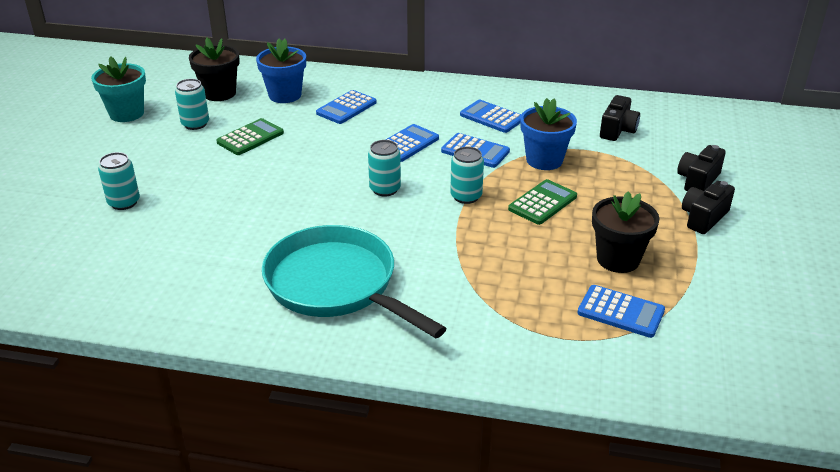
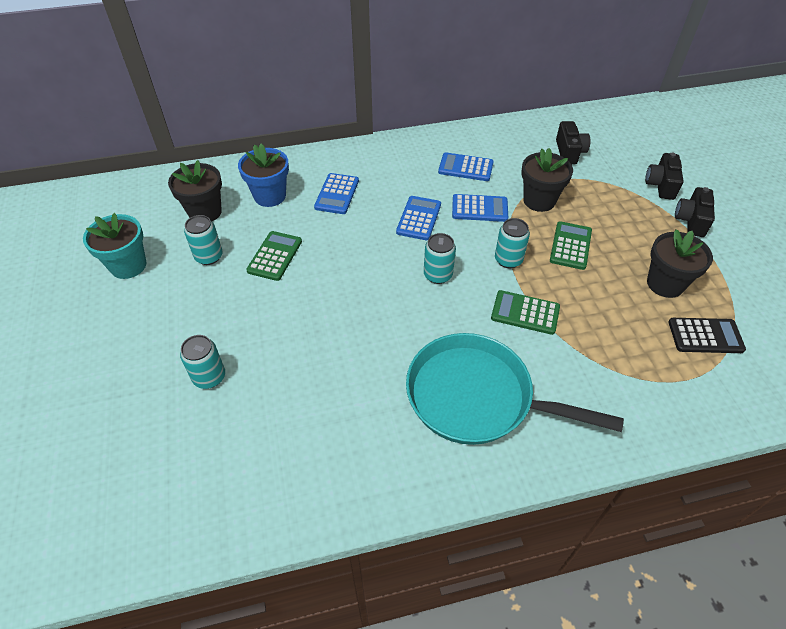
camera: 25 degrees left, 15 degrees up
blue flower pot [520,98,577,170] -> black flower pot [521,148,573,212]
blue calculator [578,285,665,338] -> black calculator [669,318,746,353]
none -> green calculator [491,290,560,335]

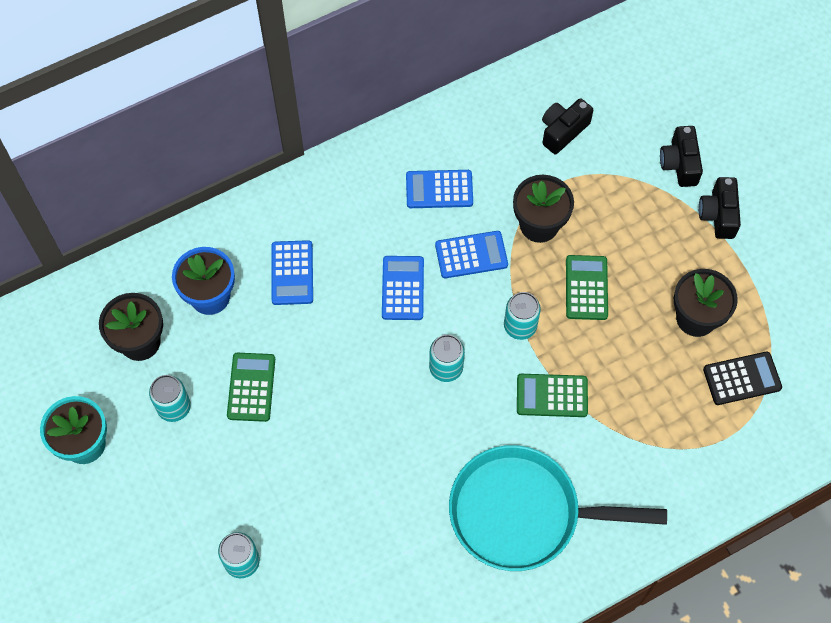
camera: 15 degrees left, 15 degrees up
black camera [556,121,590,164] -> black camera turned 120 degrees counterclockwise [542,98,593,154]

